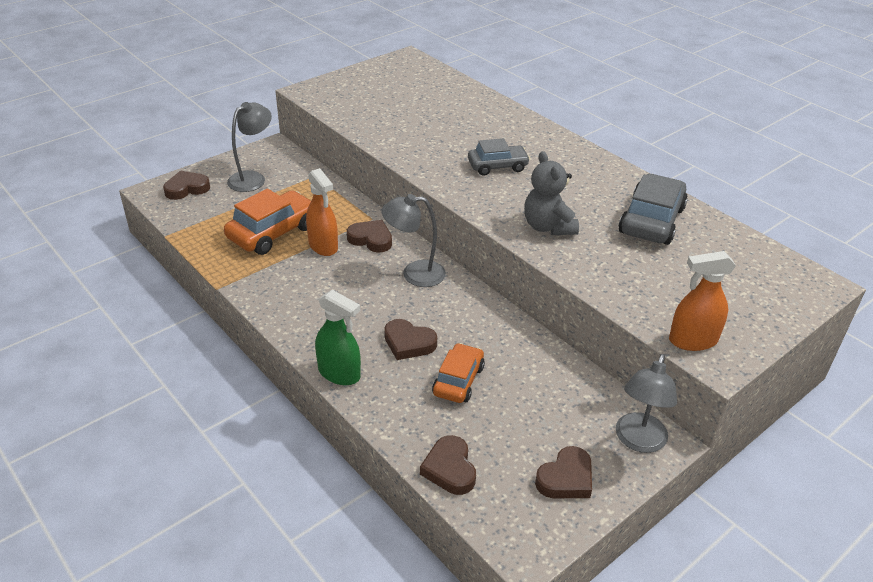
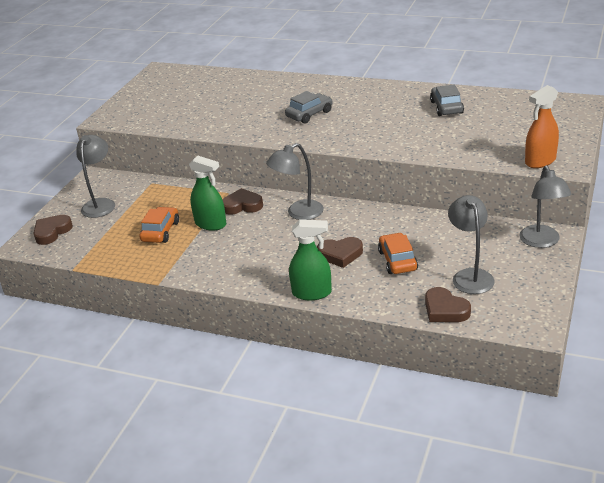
camera: 25 degrees left, 5 degrees down
orange car [224,189,311,255] -> orange car [139,207,179,243], size x0.64
orange spray bottle [306,168,338,256] -> green spray bottle [189,156,226,231]
grey teddy bear [524,151,579,235] -> none
brown heart [535,446,592,498] -> none
grey car [619,174,688,245] -> grey car [430,84,464,116], size x0.64
none -> grey lamp [448,195,495,294]

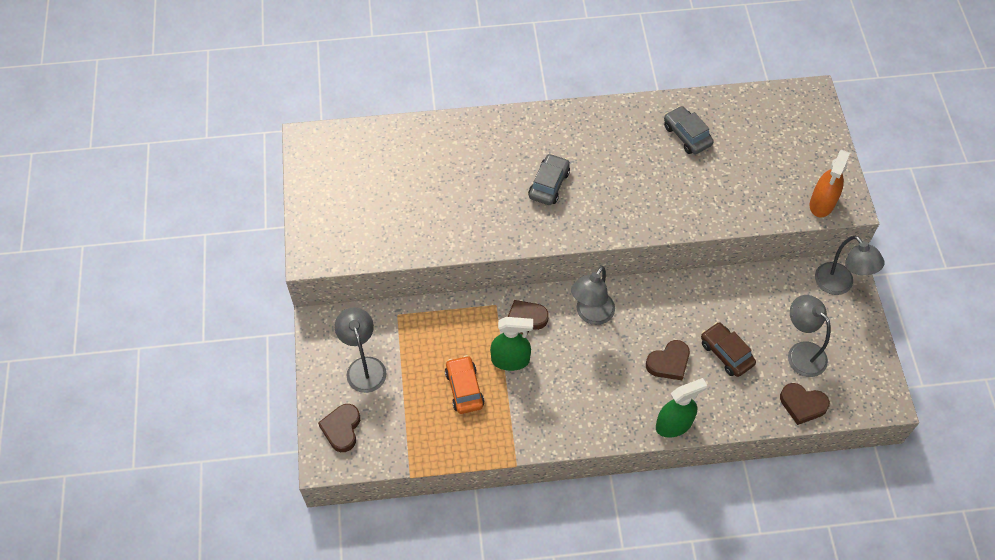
camera: 30 degrees left, 25 degrees up
orange car [378,233,418,274] -> brown car [701,322,756,377]

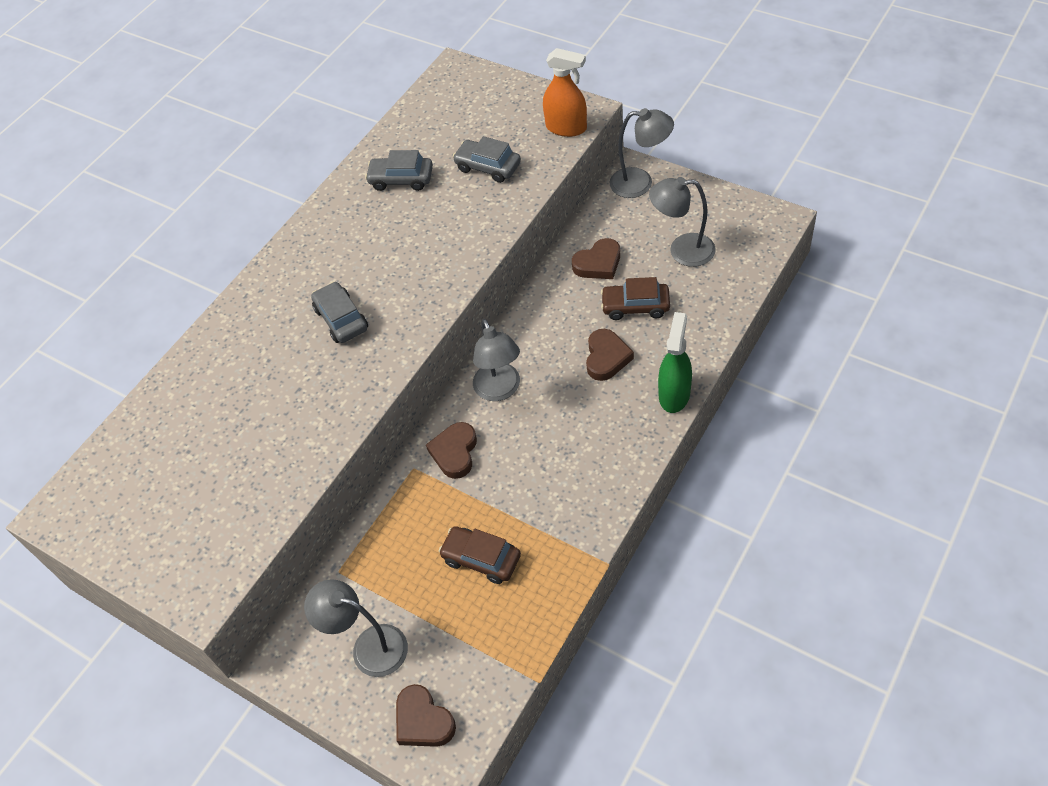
camera: 45 degrees left, 5 degrees down
orange car [445,355,485,414] -> brown car [439,526,521,584]
green spray bottle [490,317,533,371] -> none
brown heart [780,383,830,425] -> brown heart moved to [572,238,620,279]
orange spray bottle [810,150,850,217] -> orange spray bottle turned 45 degrees counterclockwise [543,48,587,137]
none -> grey car [453,136,521,183]

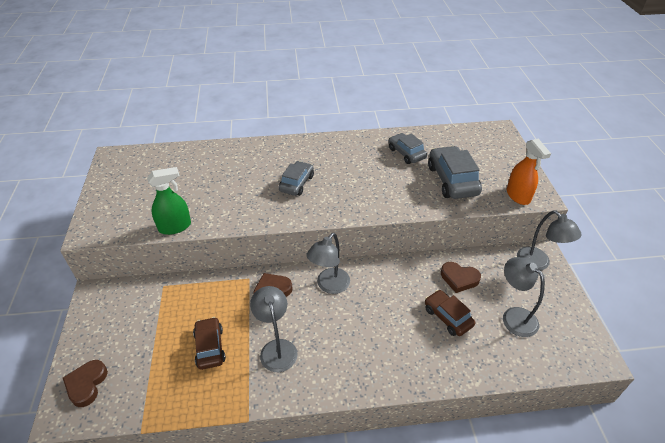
camera: 45 degrees right, 10 degrees down
grey lamp [304,579,408,677] -> grey lamp moved to [250,286,298,372]
grey car [453,136,521,183] -> grey car [428,146,482,199], size x1.56
brown heart [586,329,634,381] -> none
green spray bottle [658,312,692,413] -> green spray bottle moved to [147,167,191,235]

